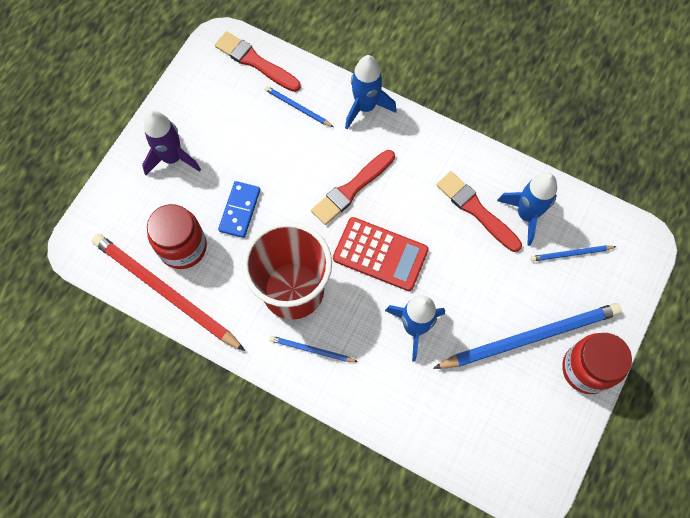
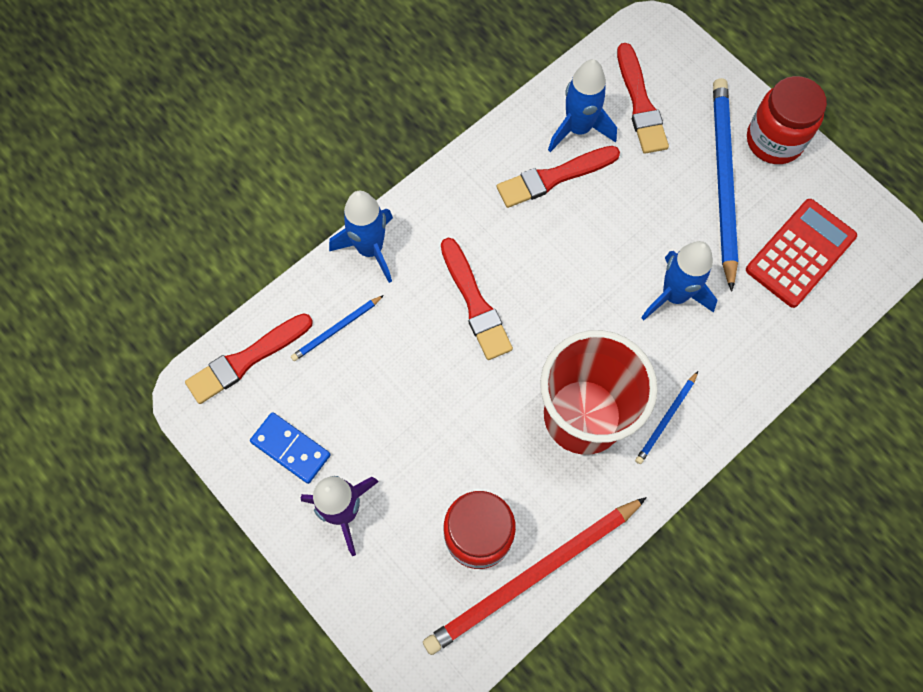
camera: 70 degrees left, 0 degrees up
blue domino [218,181,260,238] -> blue domino moved to [250,412,331,484]
red calculator [333,217,429,291] -> red calculator moved to [746,199,857,308]
blue pencil [531,245,617,262] -> red brush [617,43,669,154]

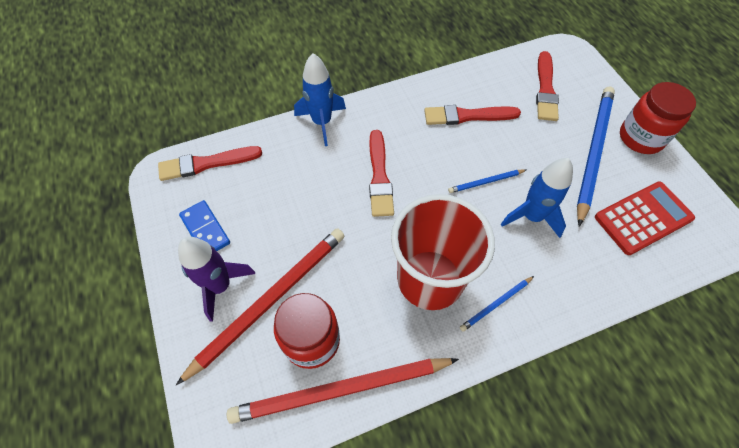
camera: 20 degrees right, 10 degrees down
blue pencil [291,295,384,361] -> blue pencil moved to [448,169,526,193]
blue rocket [548,59,617,152] -> none
none -> red pencil [176,228,344,385]

